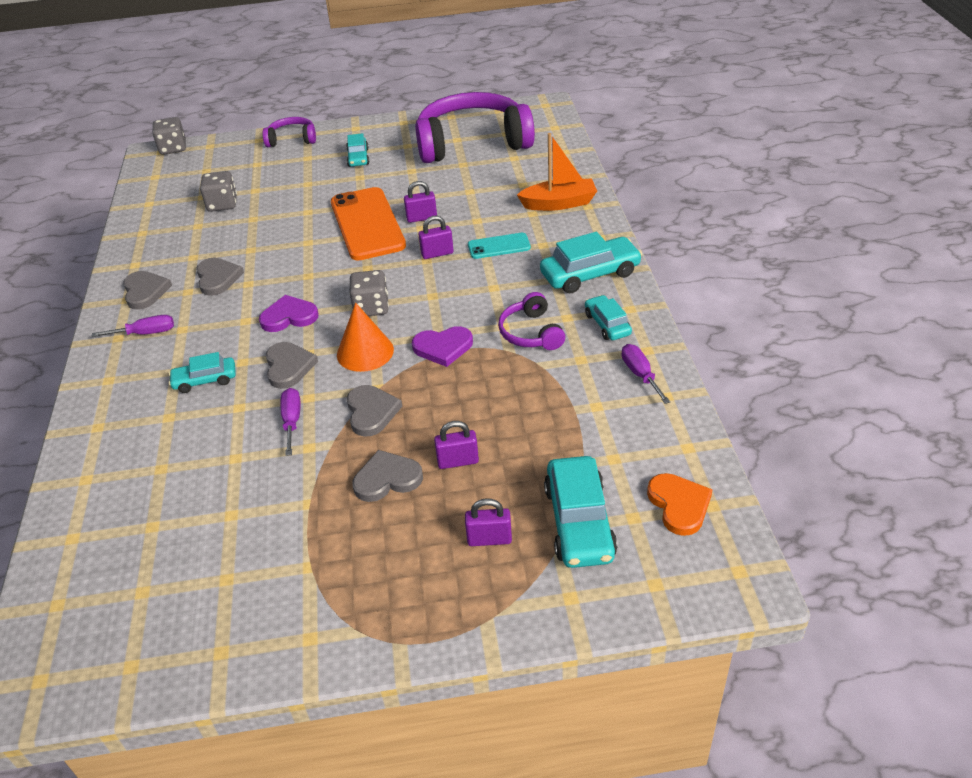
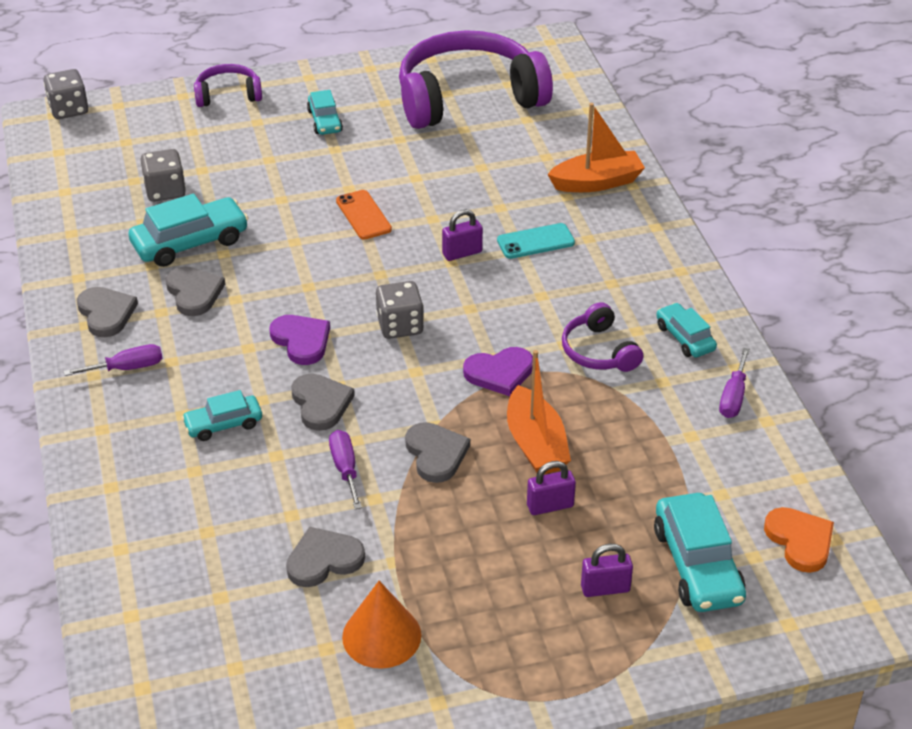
camera: 10 degrees left, 0 degrees up
purple heart [259,295,319,332] -> purple heart turned 75 degrees clockwise [269,315,330,365]
orange phone [331,187,406,260] -> orange phone [336,190,392,240], size x0.50
orange cone [337,302,394,372] -> orange cone moved to [342,581,421,669]
grey heart [353,450,423,502] -> grey heart moved to [286,527,365,587]
purple padlock [404,181,437,223] -> none
turquoise car [540,232,642,294] -> turquoise car moved to [128,194,249,267]
purple screwdriver [622,344,670,404] -> purple screwdriver turned 135 degrees counterclockwise [719,348,750,418]
none -> orange boat [507,350,571,474]

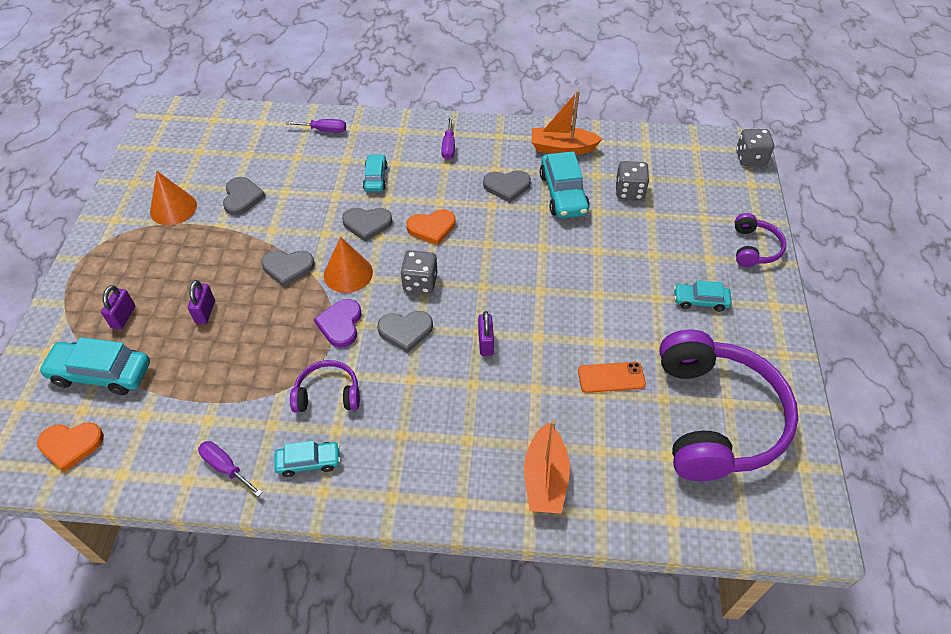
camera: 110 degrees right, 10 degrees up
grey heart [77,287,138,337] -> grey heart moved to [377,311,433,353]
purple heart [269,315,330,365] -> orange heart [406,209,456,245]
purple screwdriver [329,430,362,509] -> purple screwdriver moved to [286,119,346,133]
orange phone [336,190,392,240] -> orange phone moved to [578,362,646,393]
turquoise phone [497,223,575,259] -> none
orange boat [507,350,571,474] -> orange boat moved to [532,90,602,155]
none -> orange cone [324,237,373,293]

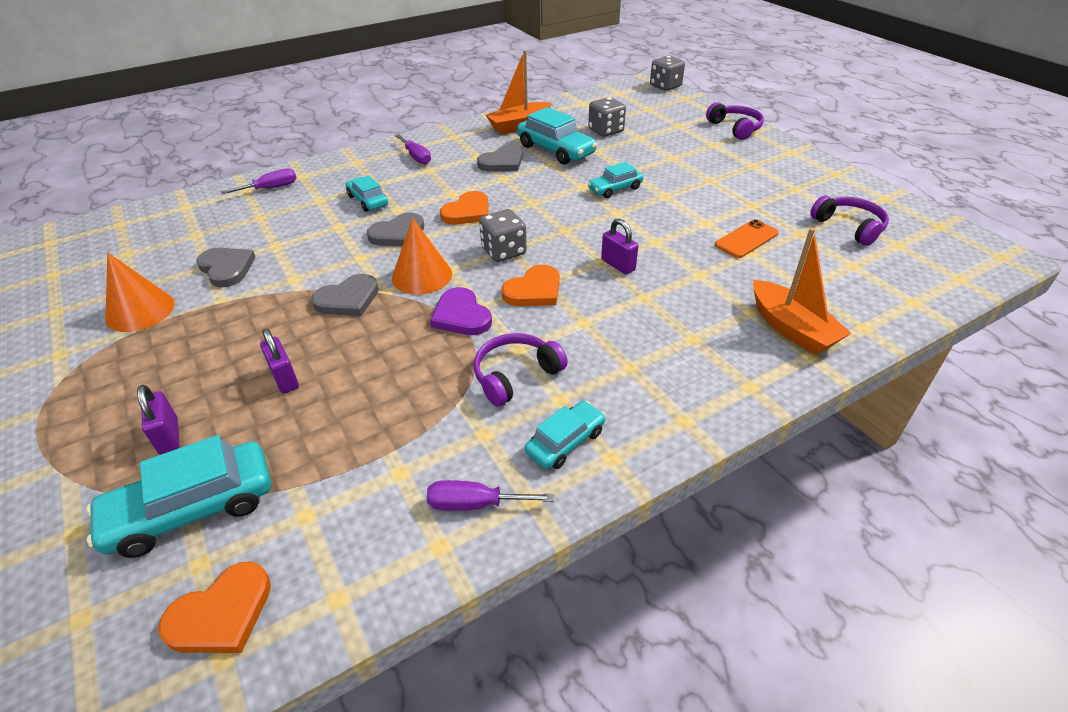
camera: 35 degrees left, 10 degrees down
grey heart [377,311,433,353] -> orange heart [501,265,560,306]
purple headphones [659,329,798,481] -> purple headphones [810,196,889,246], size x0.46
turquoise car [674,280,732,312] -> turquoise car moved to [588,162,643,198]

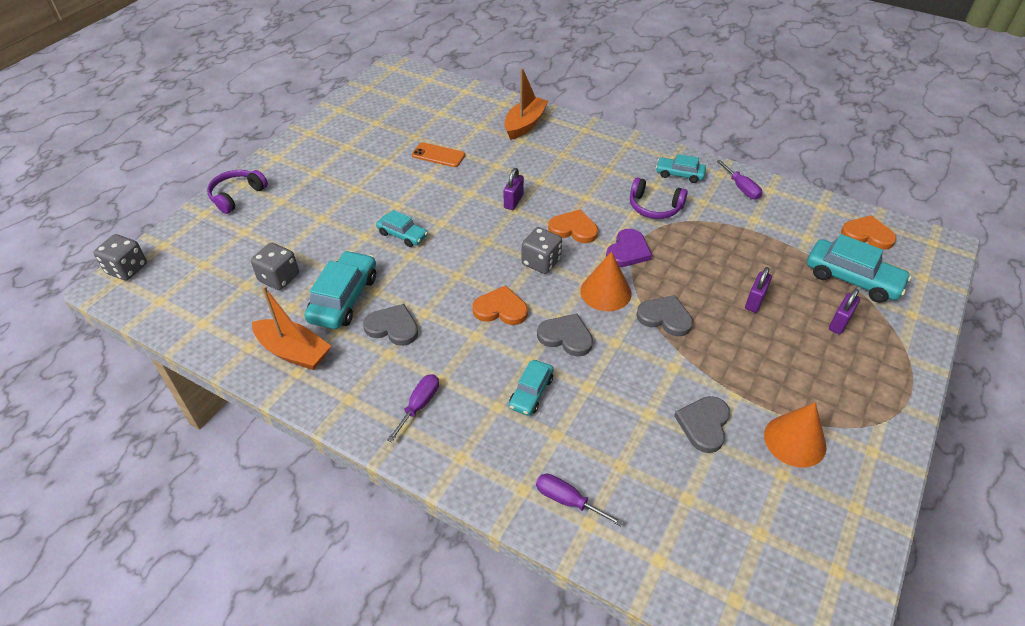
camera: 120 degrees left, 5 degrees up
purple headphones [810,196,889,246] -> none

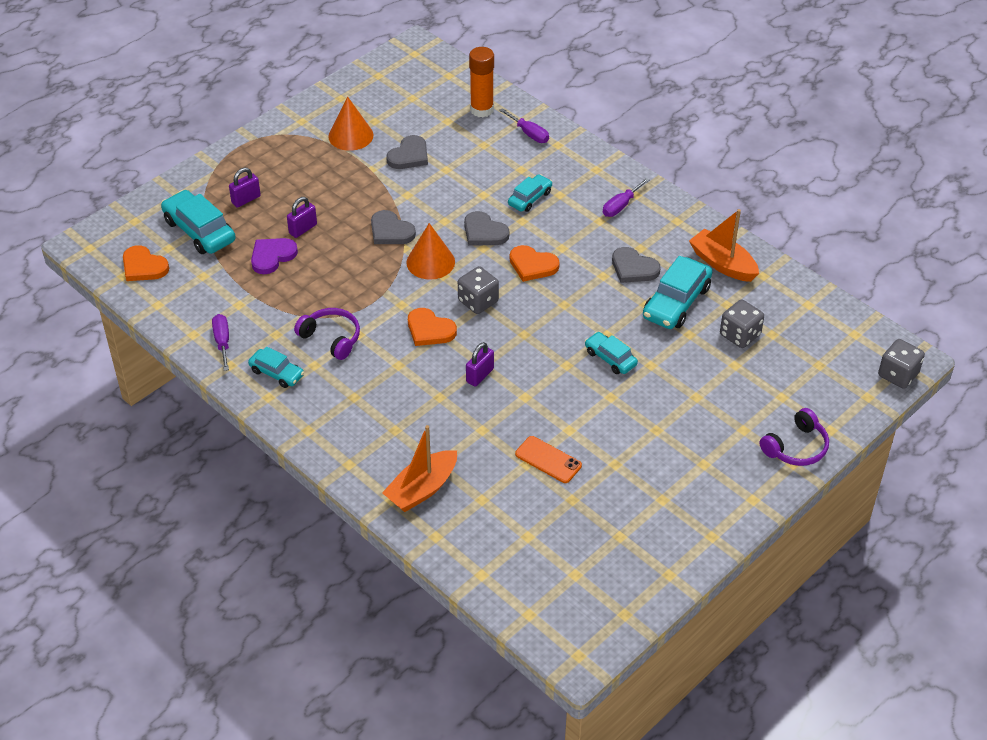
camera: 165 degrees left, 0 degrees up
purple heart [606,229,652,267] -> purple heart moved to [251,238,298,274]
none -> orange glue stick [469,47,494,117]

